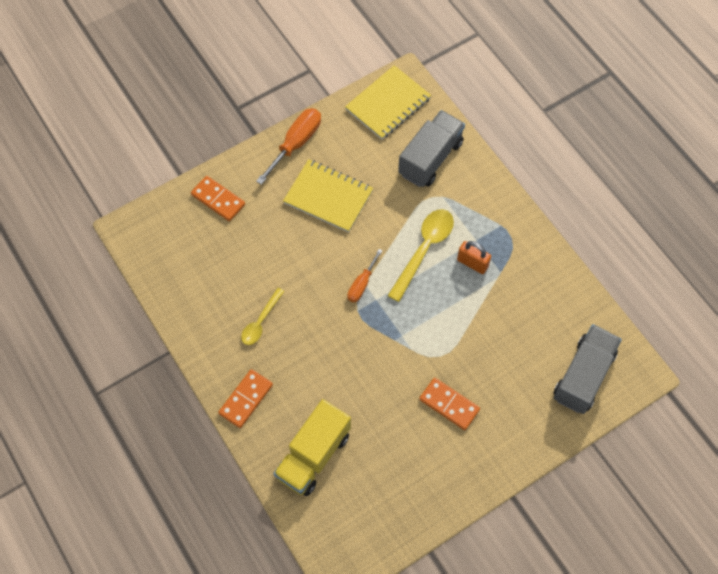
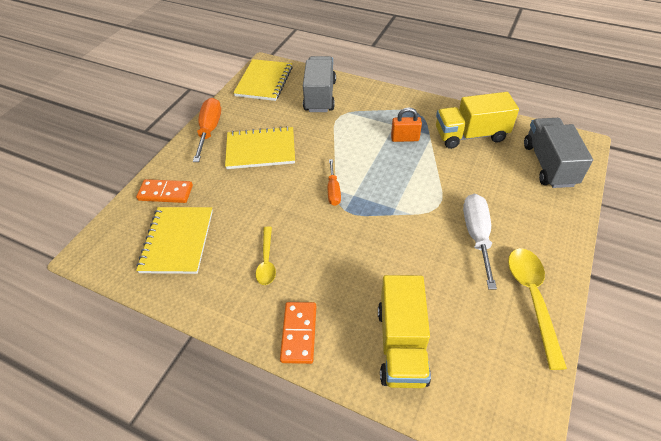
camera: 30 degrees left, 15 degrees down
yellow spoon [388,209,454,302] -> yellow spoon moved to [508,248,567,370]
orange domino [419,378,480,430] -> white screwdriver [463,194,497,290]
none -> yellow notebook [136,207,213,274]
none -> yellow truck [436,92,519,149]

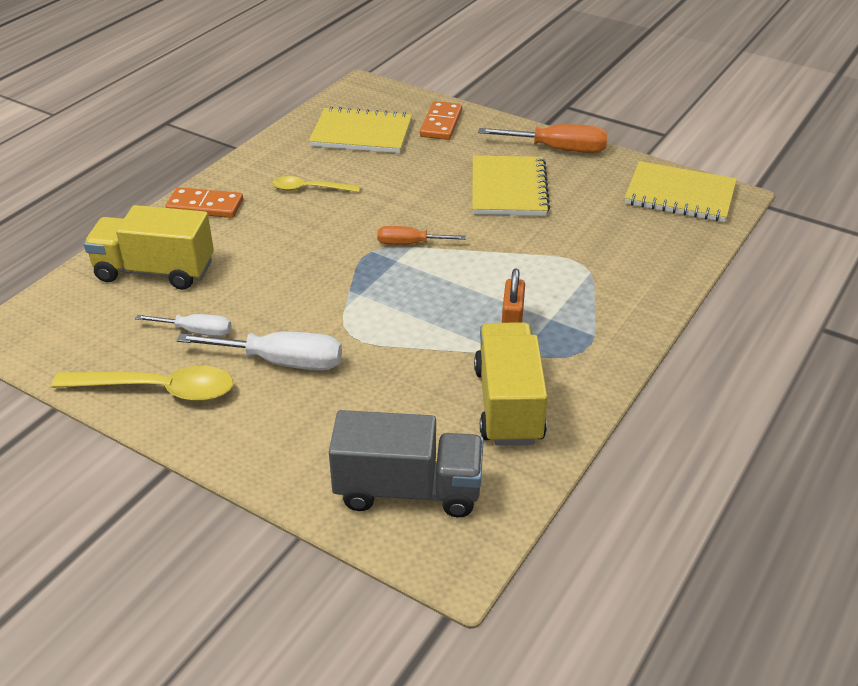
camera: 95 degrees right, 10 degrees down
grey truck [303,56,336,112] -> none
none -> white screwdriver [135,314,232,337]

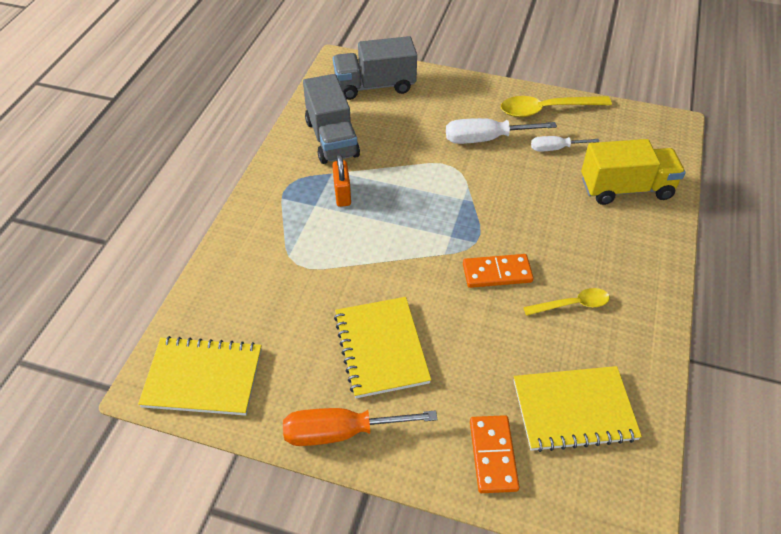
camera: 165 degrees right, 10 degrees up
orange domino [165,187,243,218] -> orange domino moved to [463,254,534,288]
orange screwdriver [377,226,466,245] -> none
yellow truck [474,322,548,445] -> grey truck [303,74,360,164]

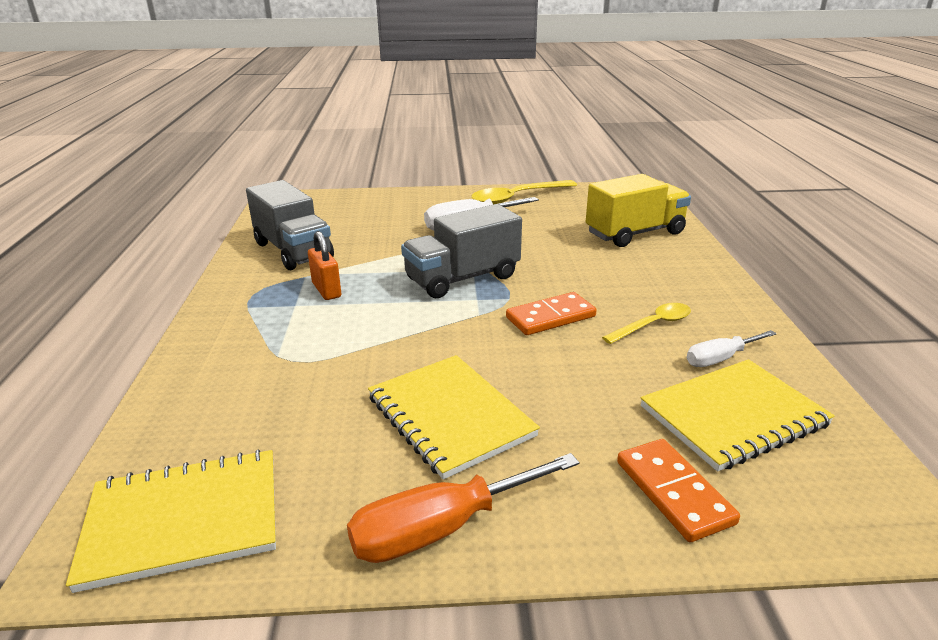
camera: 20 degrees left, 20 degrees down
grey truck [333,36,417,100] -> grey truck moved to [401,204,522,298]
white screwdriver [531,136,599,151] -> white screwdriver moved to [687,330,777,367]

